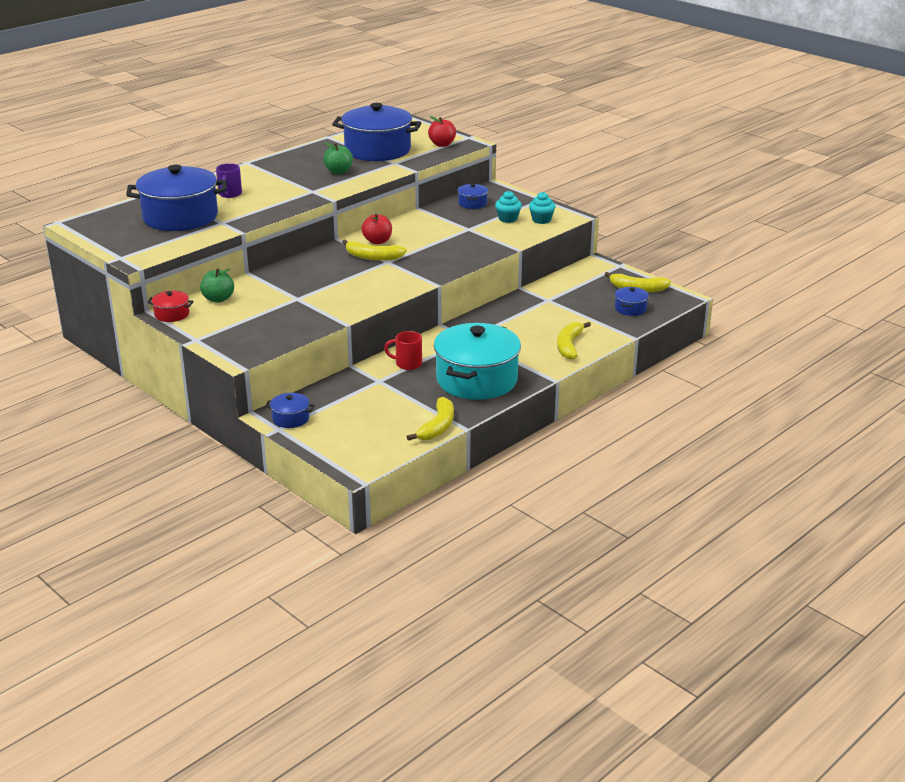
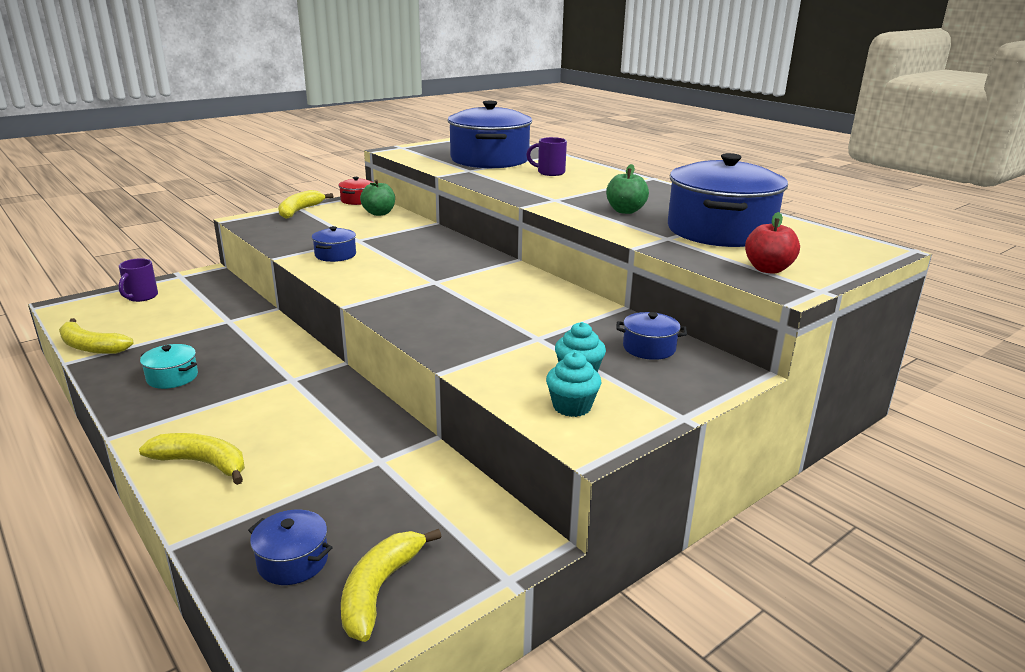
camera: 95 degrees right, 5 degrees down
blue pot [265,393,315,428] -> blue pot moved to [312,226,356,262]
yellow banana [342,240,407,261] -> yellow banana moved to [278,190,333,219]
red apple [362,213,392,244] -> none
red mug [384,331,422,370] -> none
turquoise pot [434,323,521,400] -> turquoise pot [140,344,198,389], size x0.43
none -> purple mug [118,258,158,302]

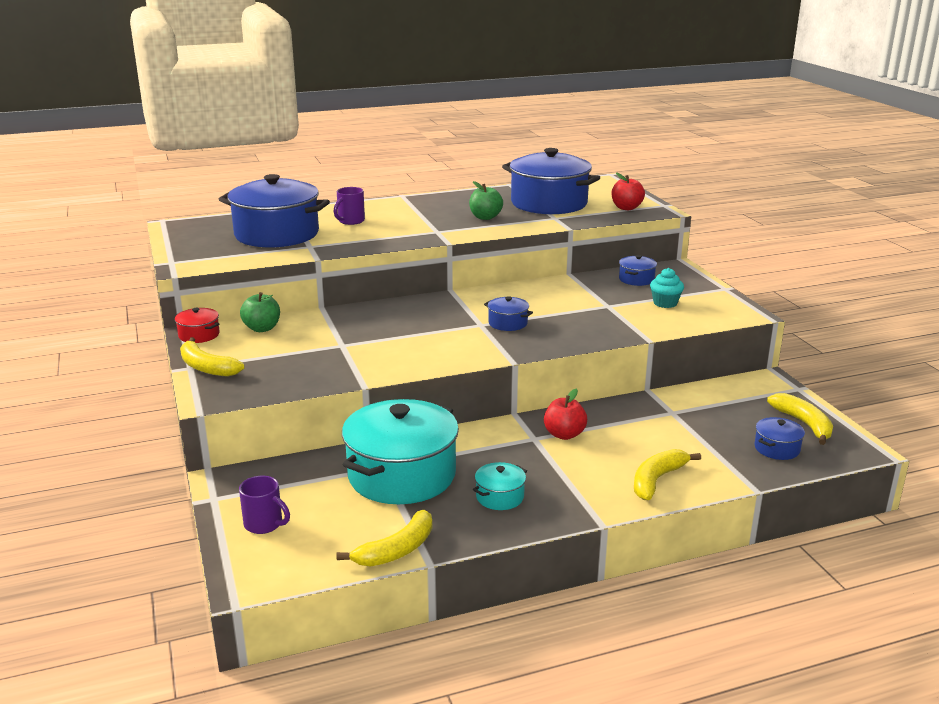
camera: 70 degrees left, 0 degrees up
blue pot [312,226,356,262] -> blue pot moved to [484,296,533,331]
yellow banana [341,529,442,642] -> yellow banana turned 150 degrees counterclockwise [767,393,833,445]
turquoise cupcake [546,352,601,417] -> none
none -> turquoise pot [342,399,459,504]
none -> red apple [544,389,587,440]

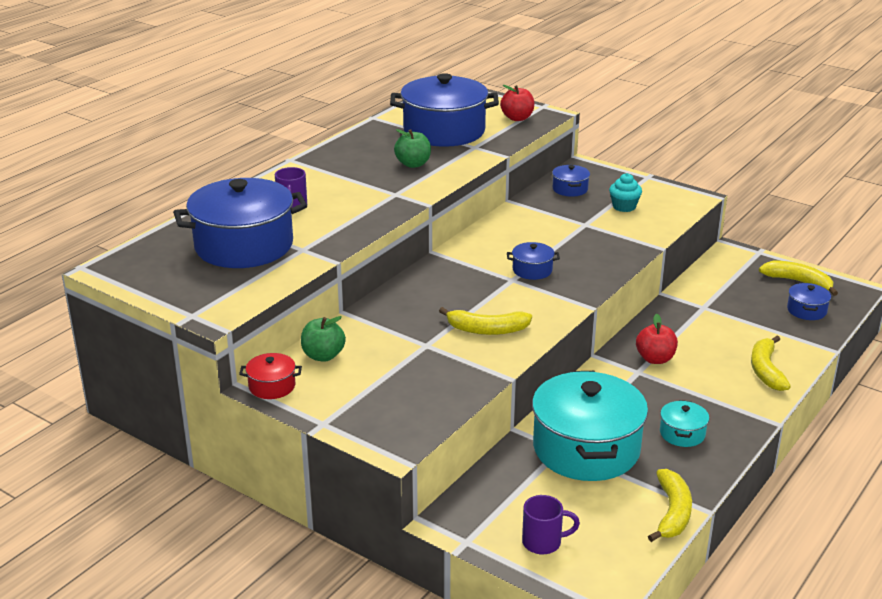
camera: 35 degrees left, 5 degrees up
yellow banana [180,337,245,377] -> yellow banana moved to [439,307,532,335]

